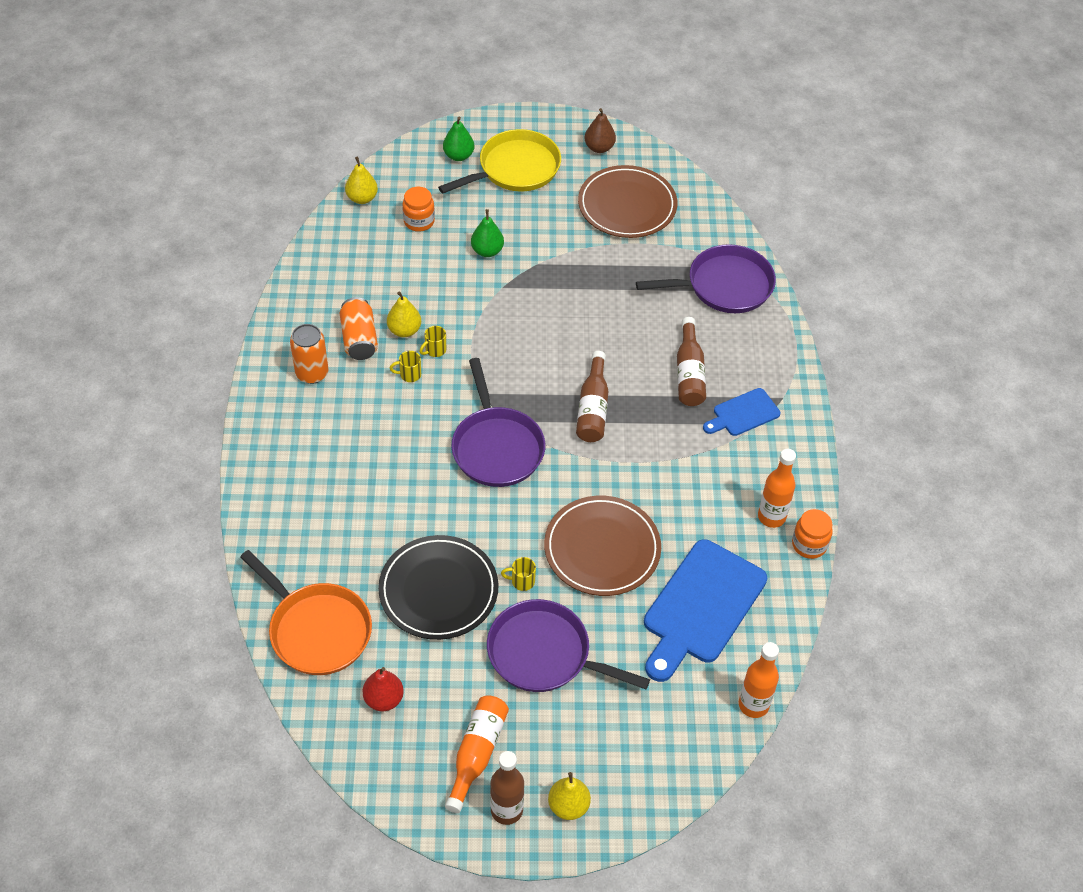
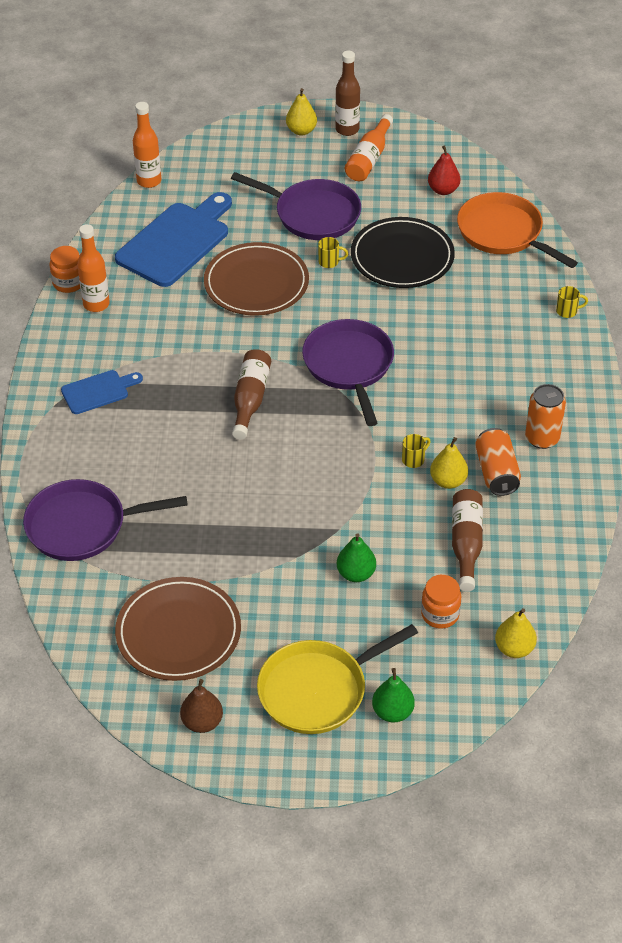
camera: 175 degrees left, 5 degrees down
yellow mug [390,351,421,382] -> yellow mug moved to [556,286,588,318]
brown bottle [677,317,706,406] -> brown bottle moved to [452,489,483,592]

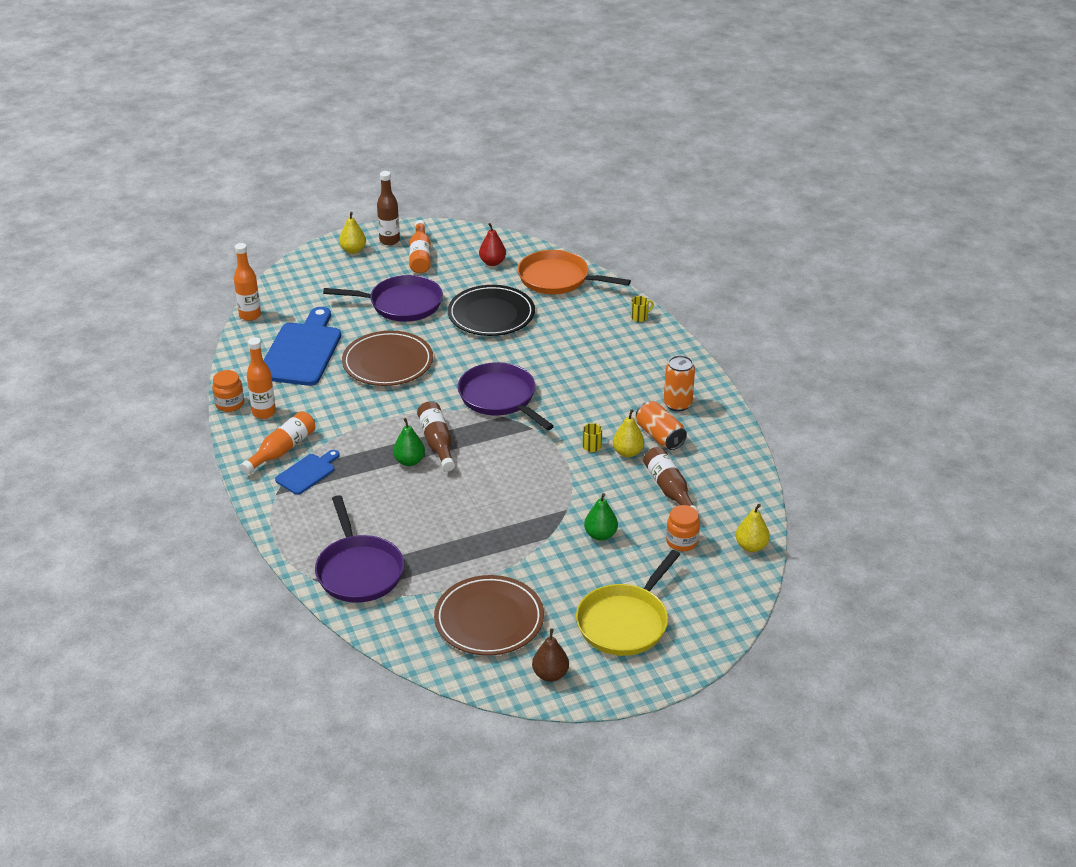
camera: 25 degrees left, 10 degrees down
purple pan [23,479,188,561] -> purple pan turned 75 degrees counterclockwise [315,495,404,603]
yellow mug [318,237,348,268] -> none
green pear [372,668,415,723] -> green pear moved to [393,418,425,466]
none -> orange bottle [240,411,315,474]

